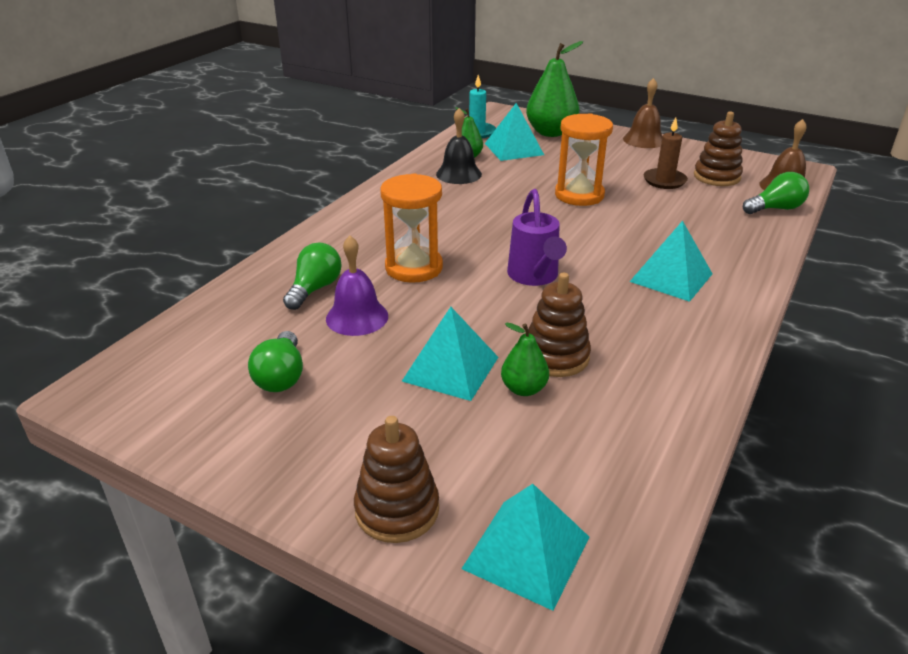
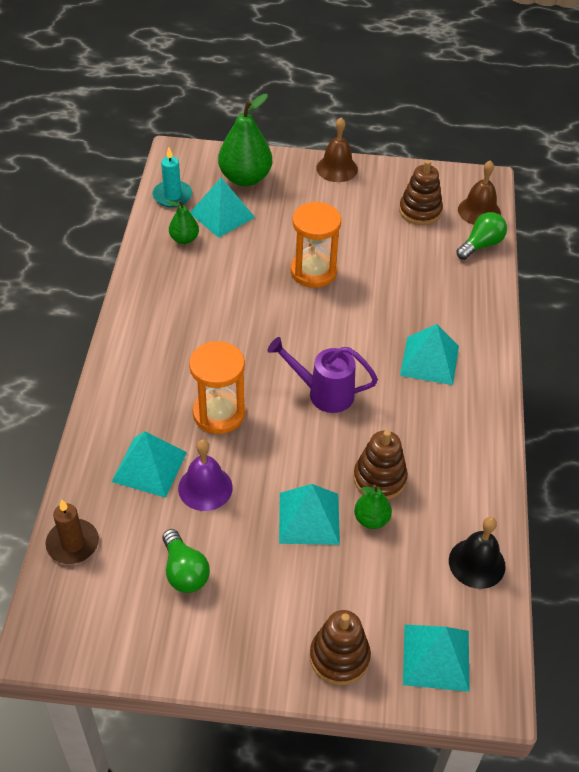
camera: 25 degrees left, 15 degrees up
green light bulb [283,242,342,310] -> turquoise pyramid [111,431,187,498]
black bell [436,108,482,184] -> black bell moved to [449,517,506,589]
purple watering can [507,189,567,286] -> purple watering can turned 135 degrees clockwise [268,337,378,413]
brown candle [644,117,688,189] -> brown candle moved to [45,499,99,564]

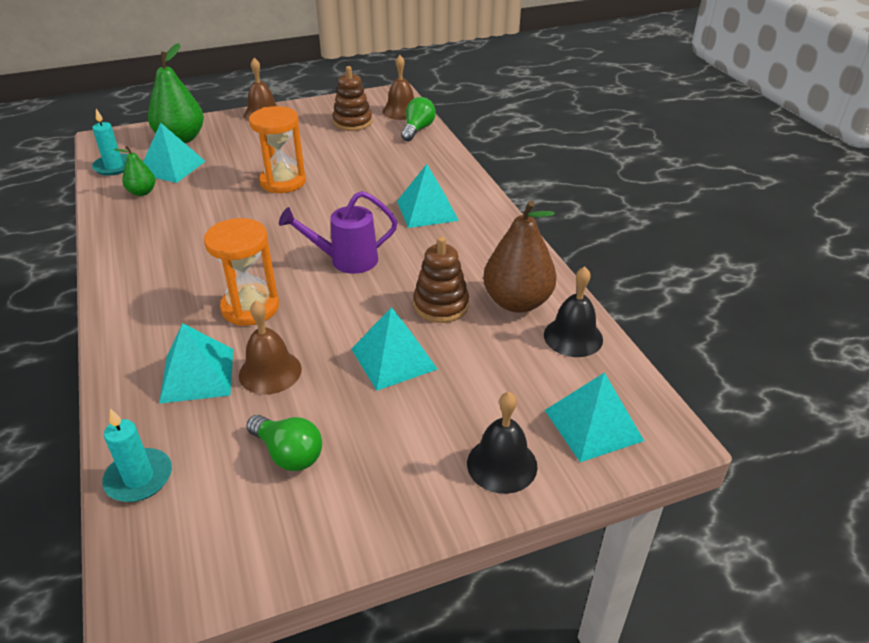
camera: 25 degrees left, 10 degrees down
brown candle [45,499,99,564] -> turquoise candle [102,409,172,502]
purple bell [178,440,233,511] -> brown bell [239,300,302,395]
brown stacking toy [310,610,371,685] -> black bell [467,392,538,494]
green pear [354,485,392,529] -> none
none -> brown pear [483,201,557,313]

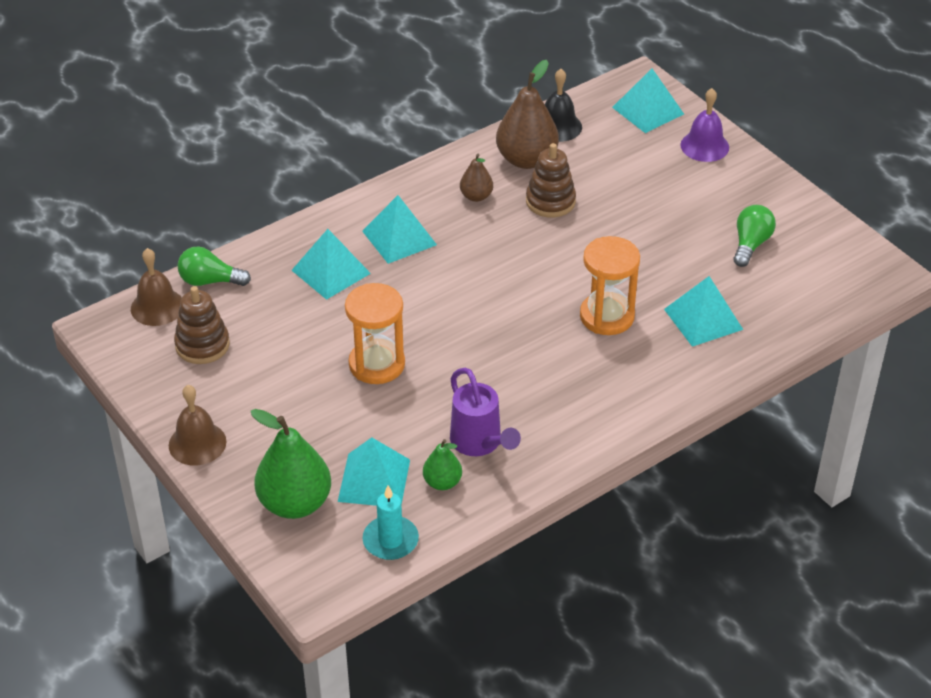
camera: 105 degrees left, 5 degrees up
turquoise candle [102,409,172,502] -> none
brown bell [239,300,302,395] -> none
purple watering can [279,191,398,274] -> purple watering can moved to [450,368,521,456]
turquoise pyramid [351,307,438,391] -> turquoise pyramid moved to [292,229,371,300]
black bell [467,392,538,494] -> purple bell [680,88,729,162]
none -> brown pear [460,154,493,202]

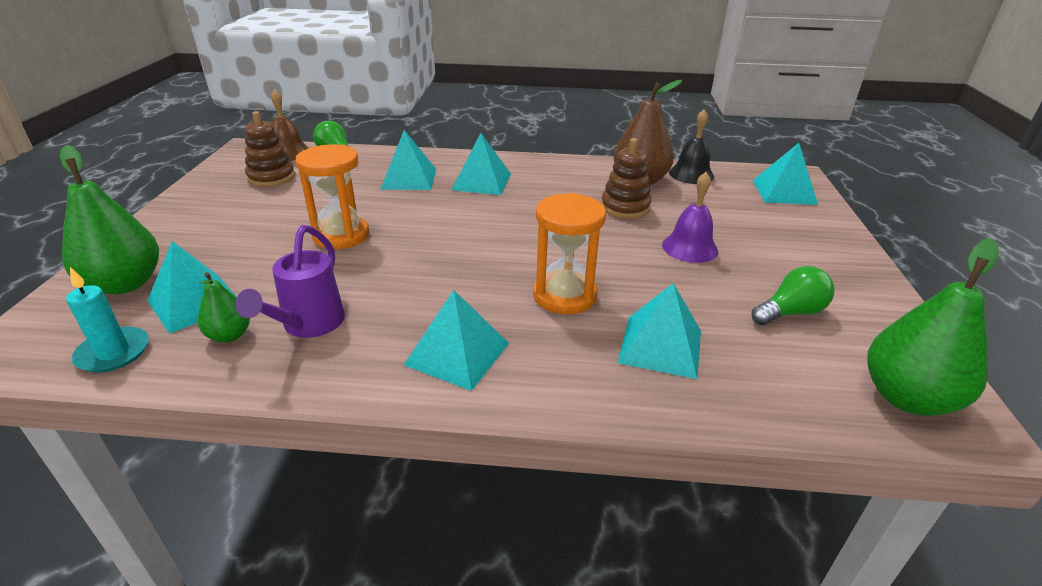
camera: 40 degrees right, 10 degrees down
brown bell [169,385,227,465] -> none
brown pear [460,154,493,202] -> none
purple bell [680,88,729,162] -> purple bell moved to [662,172,718,263]
none -> turquoise pyramid [404,290,509,391]
none -> green pear [867,238,999,416]

